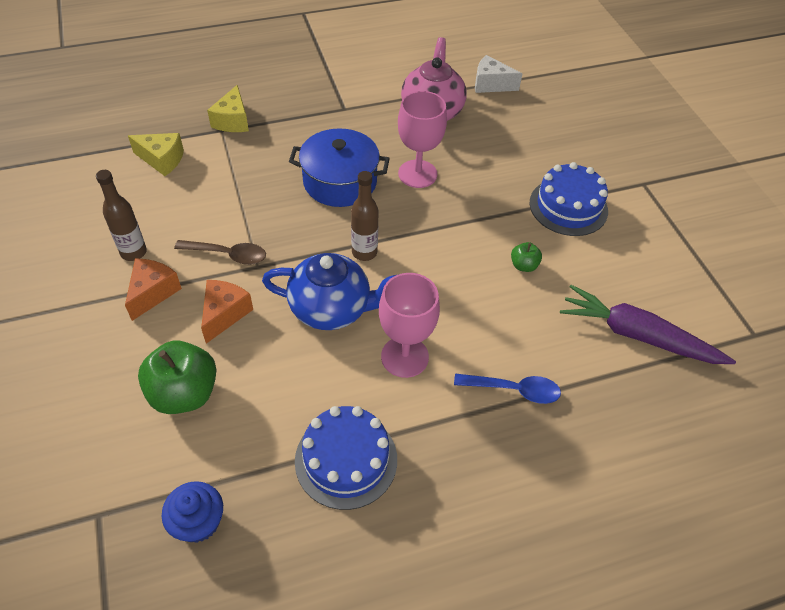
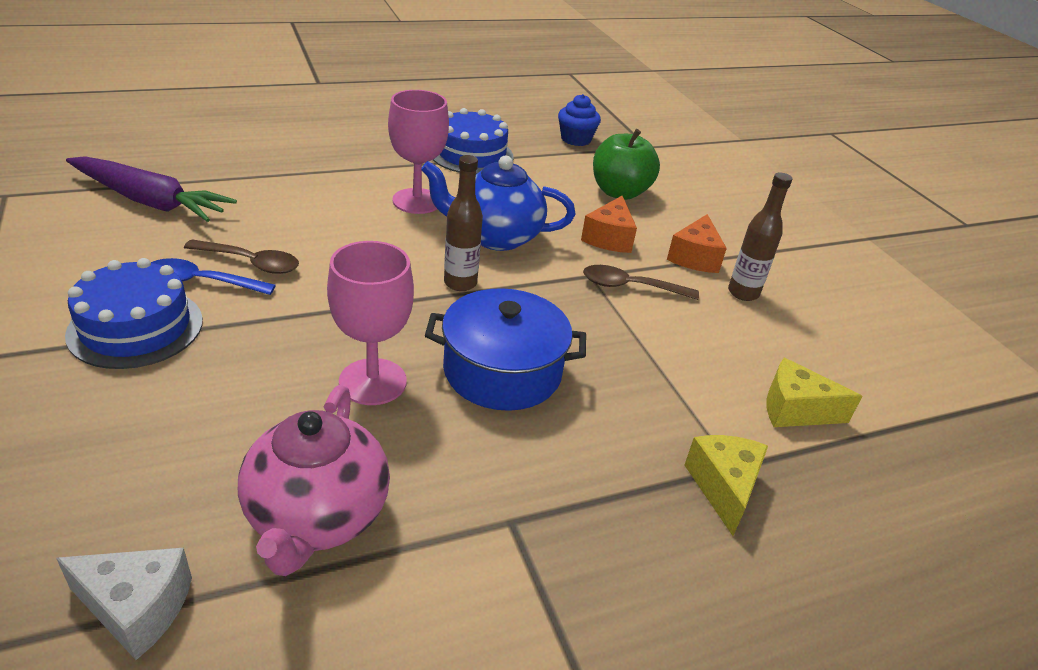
camera: 175 degrees right, 15 degrees down
blue spoon [454,373,561,404] -> blue spoon moved to [151,258,276,295]
green apple [511,242,542,272] -> brown spoon [184,240,299,274]

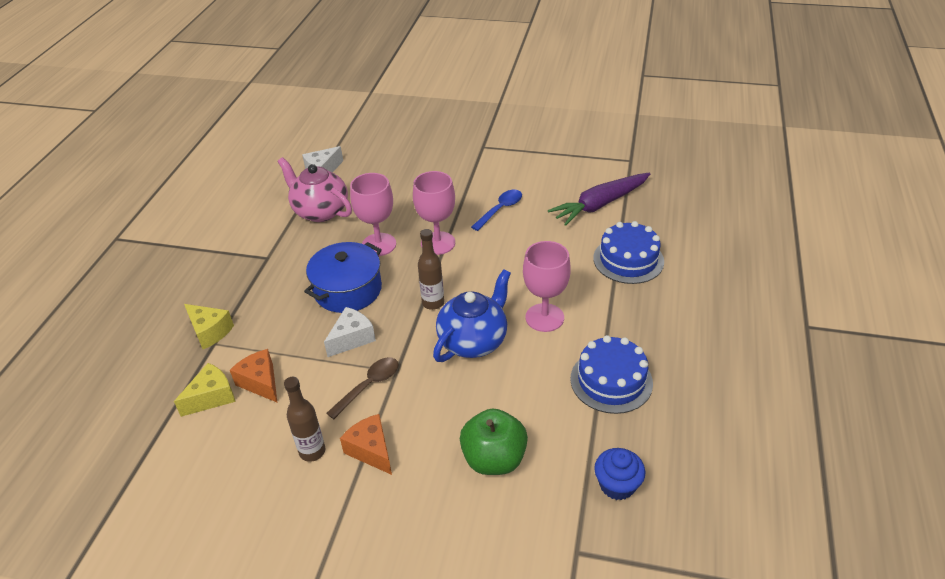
camera: 130 degrees right, 5 degrees up
blue cake [65,258,203,369] -> blue cake moved to [593,221,664,284]
brown spoon [184,240,299,274] -> none
orange cheese [581,196,637,253] -> orange cheese moved to [230,349,277,402]
none -> white cheese [324,307,376,357]
none -> pink goblet [413,171,455,255]

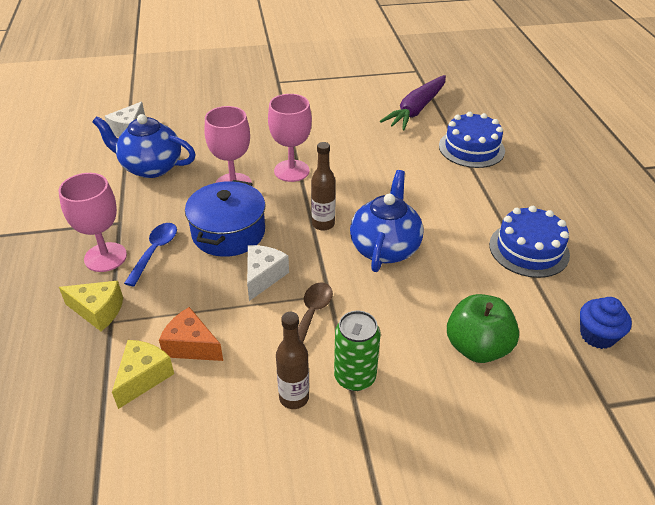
camera: 25 degrees left, 0 degrees up
pink teapot [278,157,352,222] -> blue teapot [92,114,196,178]
orange cheese [340,414,392,475] -> green can [334,311,381,391]
blue spoon [471,190,522,231] -> blue spoon moved to [124,223,177,286]
pink goblet [523,241,571,332] -> pink goblet moved to [59,173,127,272]

